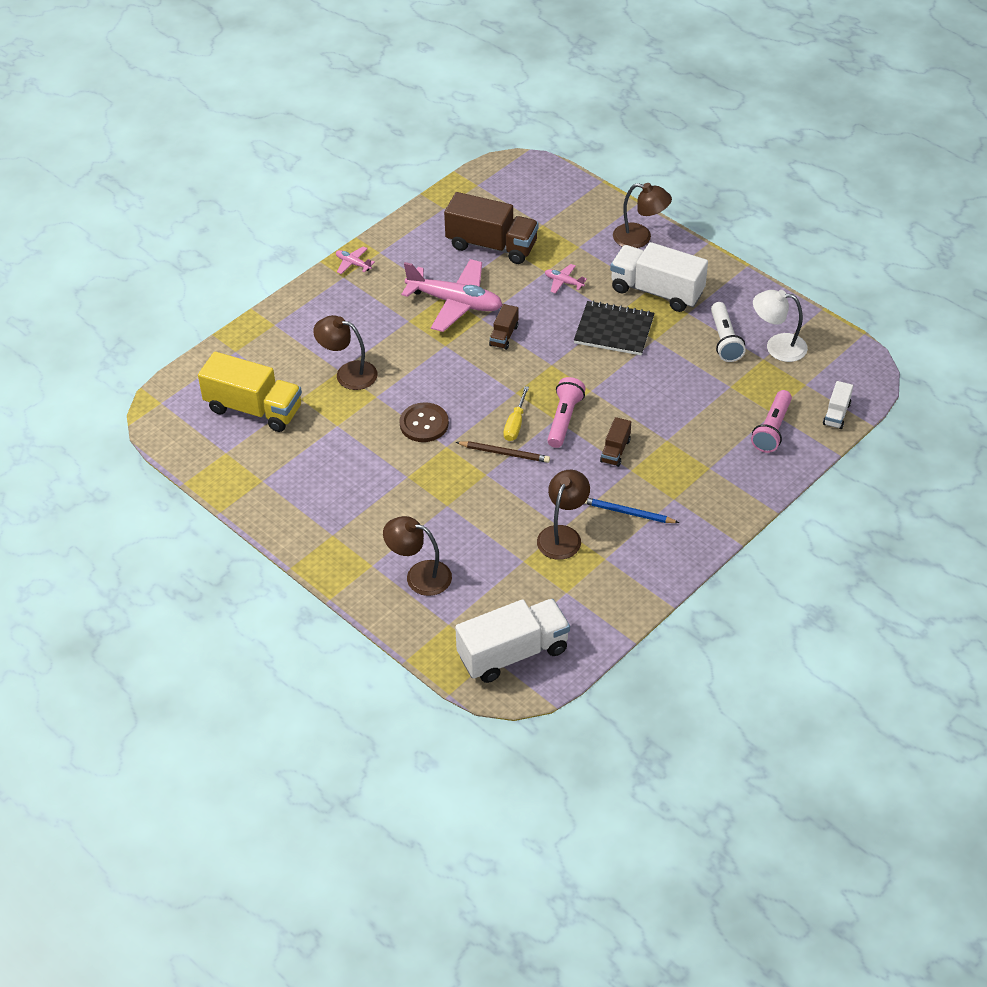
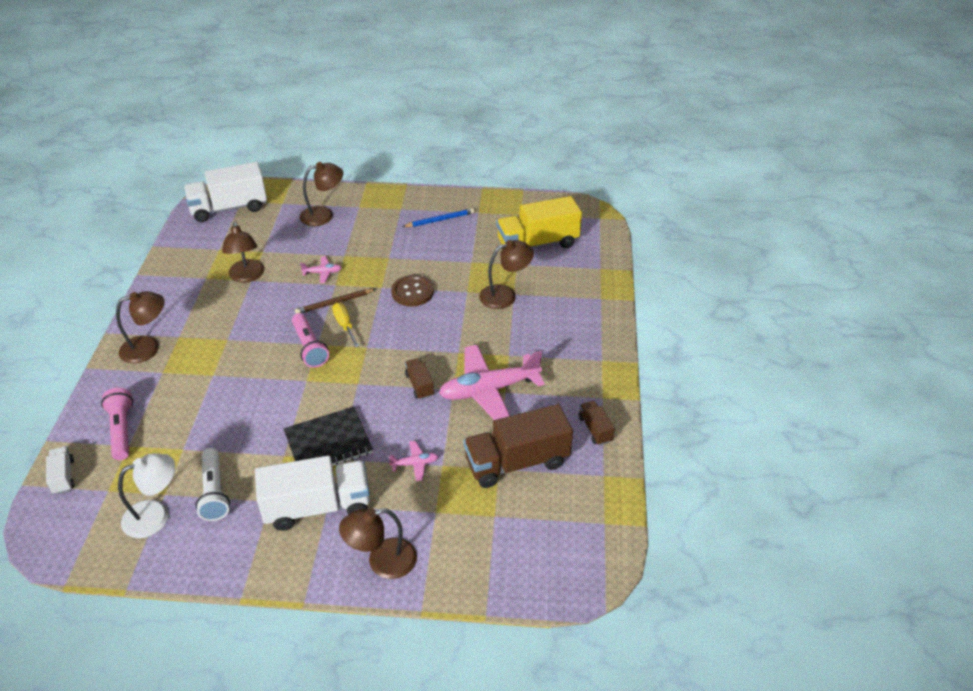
camera: 140 degrees right, 5 degrees down
pink plane [336,246,375,274] -> pink plane moved to [300,256,342,283]
white truck [455,599,570,683] -> white truck turned 45 degrees clockwise [184,162,267,222]
blue pencil [584,498,679,523] -> blue pencil moved to [402,208,475,227]
brown truck [600,417,631,467] -> brown truck moved to [578,401,615,445]
white flashlight [711,302,746,362] -> white flashlight turned 150 degrees counterclockwise [195,448,230,521]
none -> brown lamp [116,291,164,363]

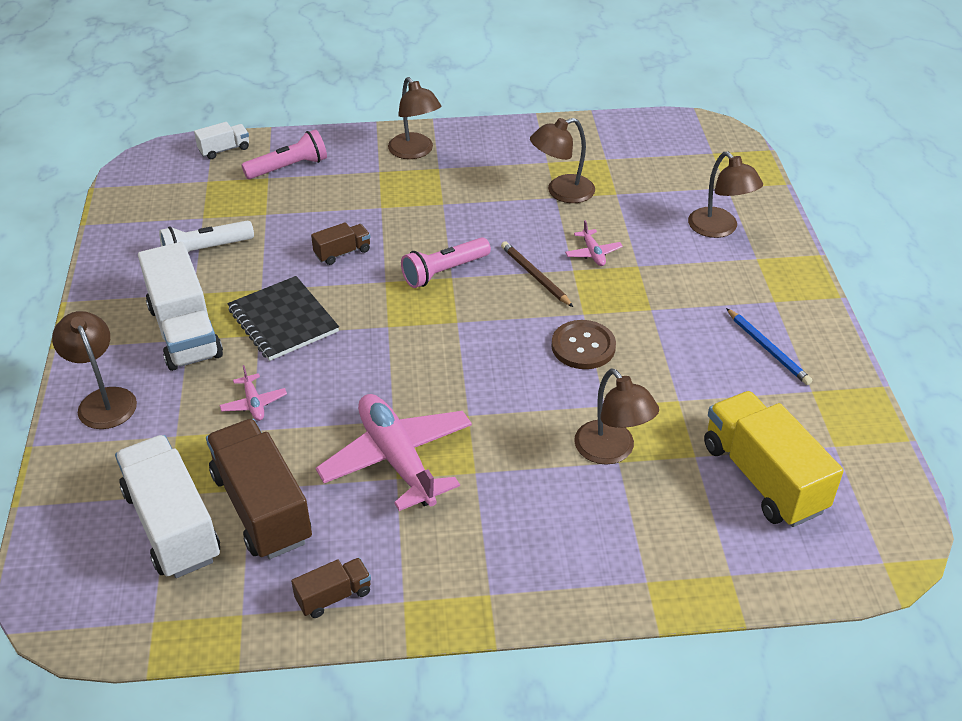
camera: 80 degrees right, 0 degrees up
white lamp [118,453,175,538] -> none
white truck [184,162,267,222] -> white truck moved to [115,435,220,578]
yellow screwdriver [332,303,359,348] -> none
brown truck [405,358,434,400] -> brown truck moved to [311,222,371,265]

